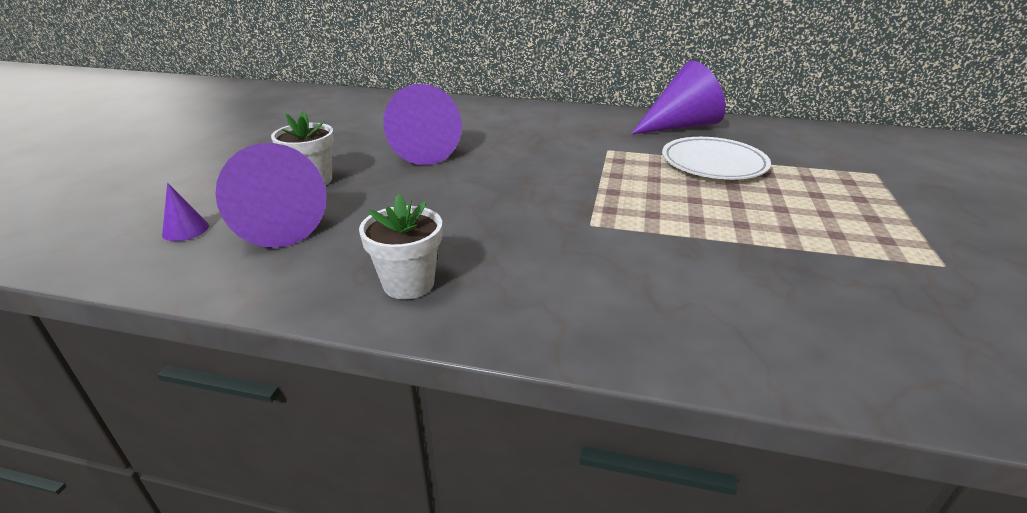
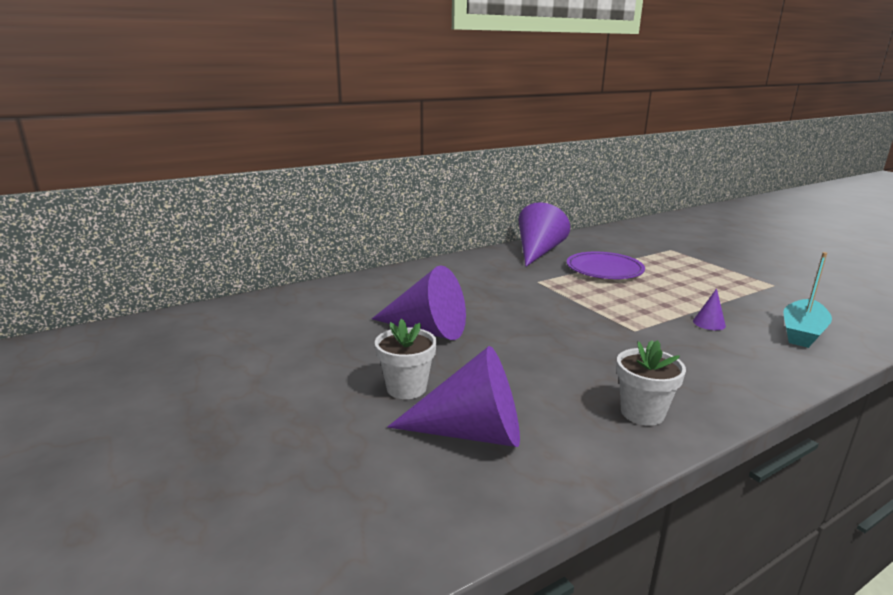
camera: 45 degrees left, 10 degrees down
purple cone [162,183,209,241] -> purple cone moved to [693,288,726,330]
white plate [662,137,771,180] -> purple plate [567,252,645,279]
none -> turquoise boat [783,252,832,348]

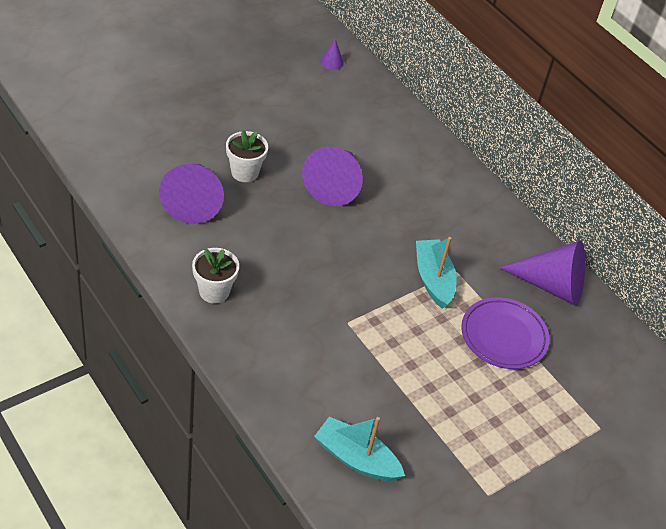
camera: 80 degrees right, 25 degrees up
purple cone [693,288,726,330] -> purple cone moved to [320,39,344,70]
none -> turquoise boat [416,237,457,309]

